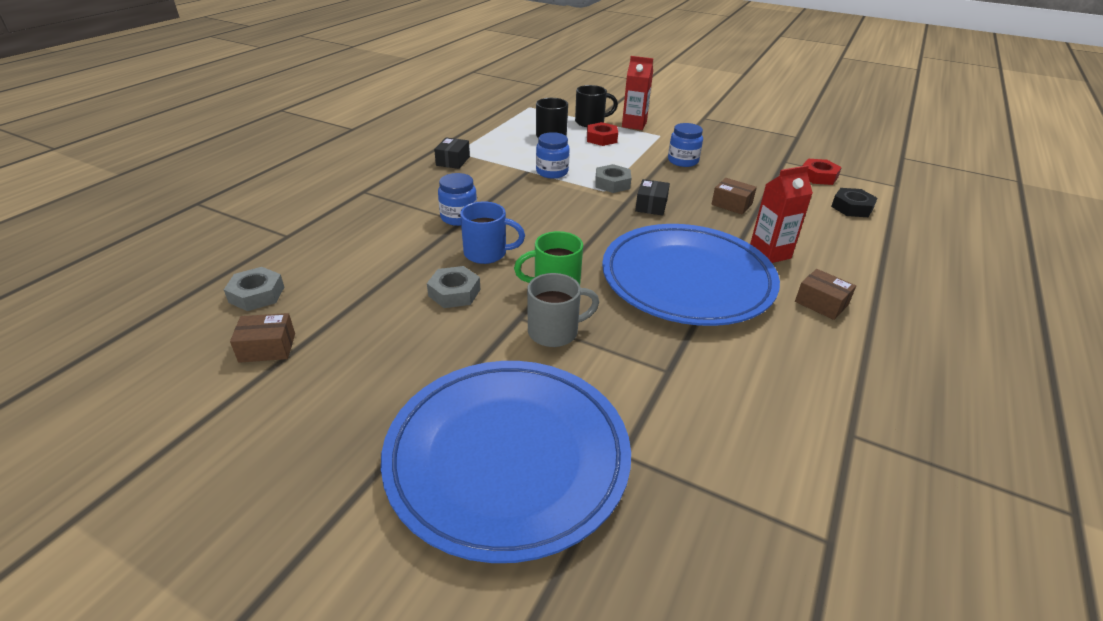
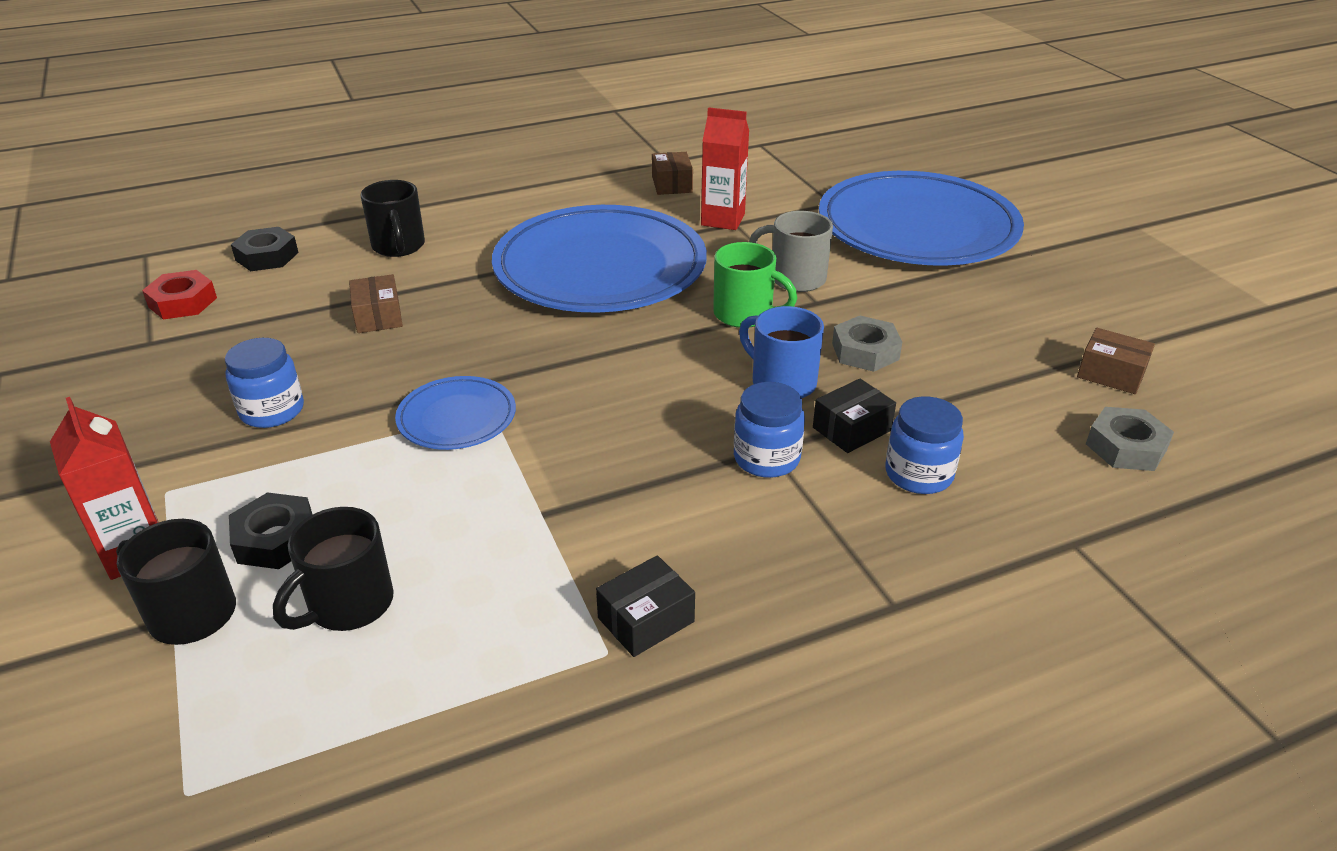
camera: 140 degrees left, 0 degrees up
blue jar [536,132,570,178] -> blue jar moved to [885,396,964,494]
red nut [587,122,618,146] -> black nut [229,492,313,569]
grey nut [595,164,631,193] -> blue plate [395,376,516,450]
black box [635,179,670,216] -> black box moved to [813,379,896,453]
red carton [750,165,813,263] -> red carton moved to [701,107,749,230]
brown box [795,269,856,320] -> brown box moved to [652,152,693,195]
none -> black mug [361,180,425,257]

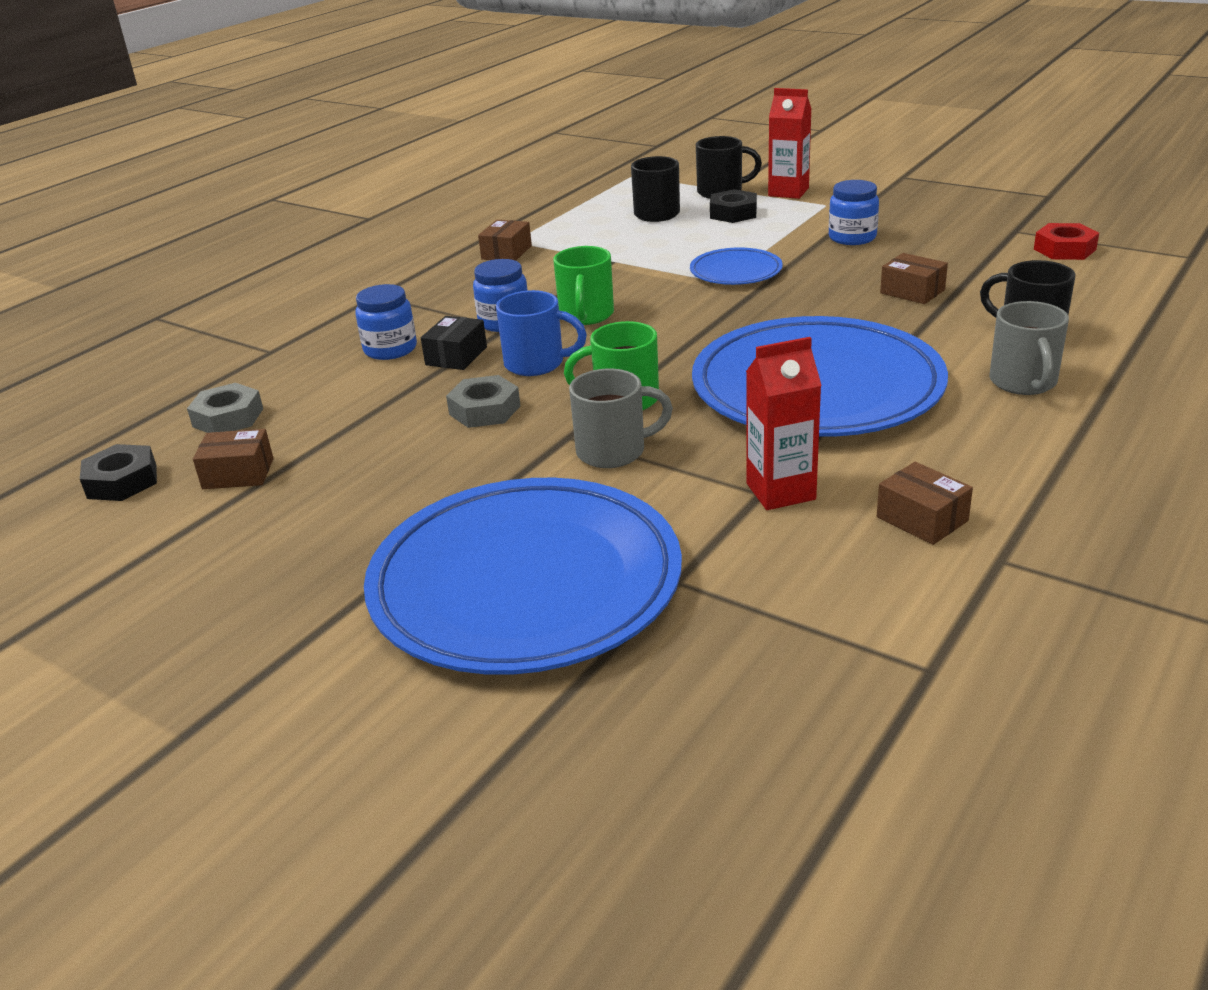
camera: 150 degrees right, 5 degrees down
black nut [231,227,299,271] -> black nut moved to [80,444,157,501]
black box [596,555,695,657] -> brown box [478,220,532,261]
none -> green mug [553,246,614,325]
none -> grey mug [989,301,1069,395]

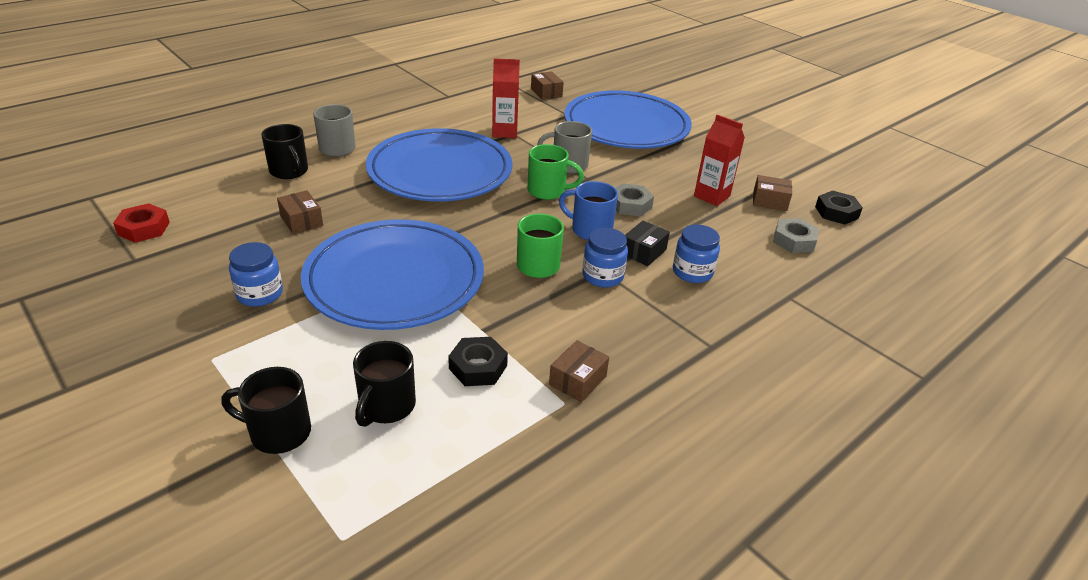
camera: 170 degrees left, 5 degrees up
blue plate [690,247,783,285] -> blue plate [301,219,484,330], size x2.21
black nut [710,189,757,223] -> black nut moved to [448,337,508,386]
red carton [768,88,812,199] -> red carton moved to [694,114,745,206]
brown box [877,462,973,545] -> brown box moved to [531,71,564,100]

